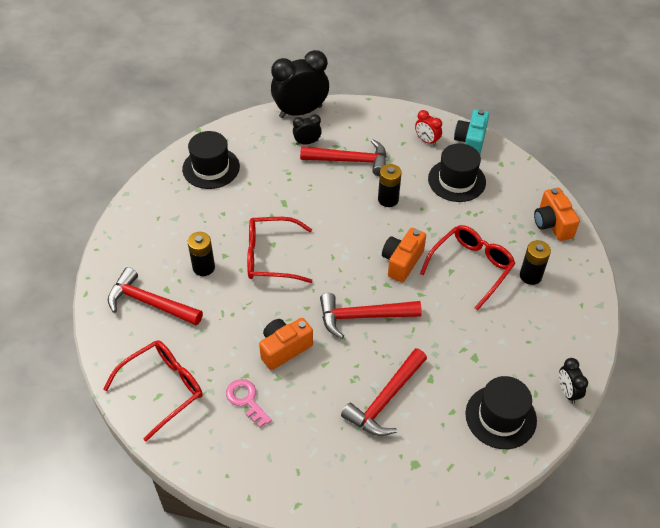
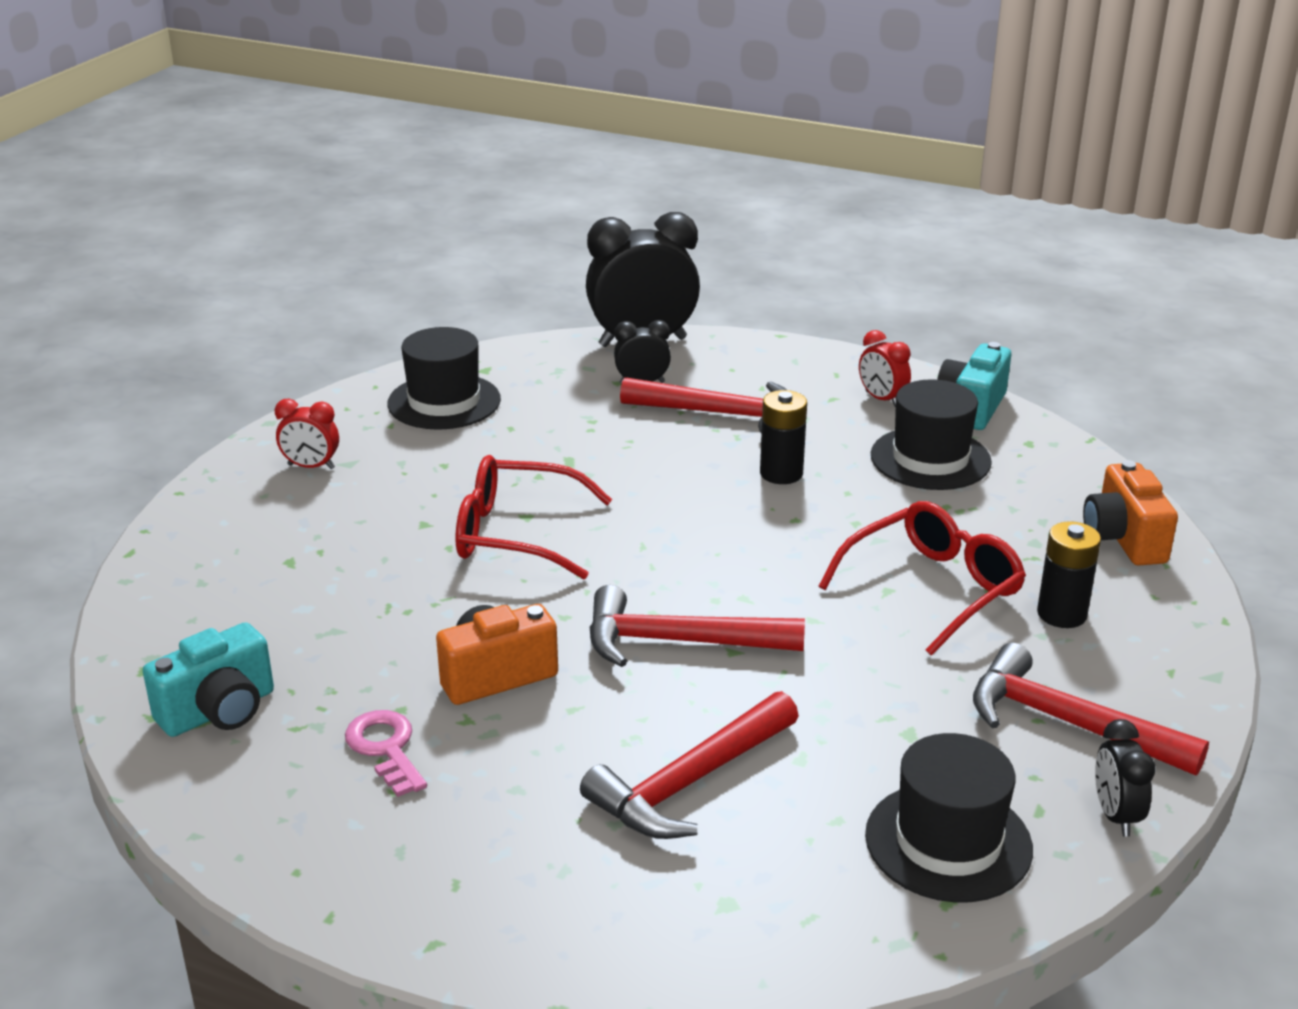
camera: 10 degrees right, 20 degrees down
red glasses [103,340,203,442] -> turquoise camera [143,622,274,737]
red hammer [108,267,203,326] -> red hammer moved to [973,643,1209,775]
black battery [187,232,215,276] -> none
orange camera [382,228,426,282] -> none
none -> red clock [275,399,339,469]

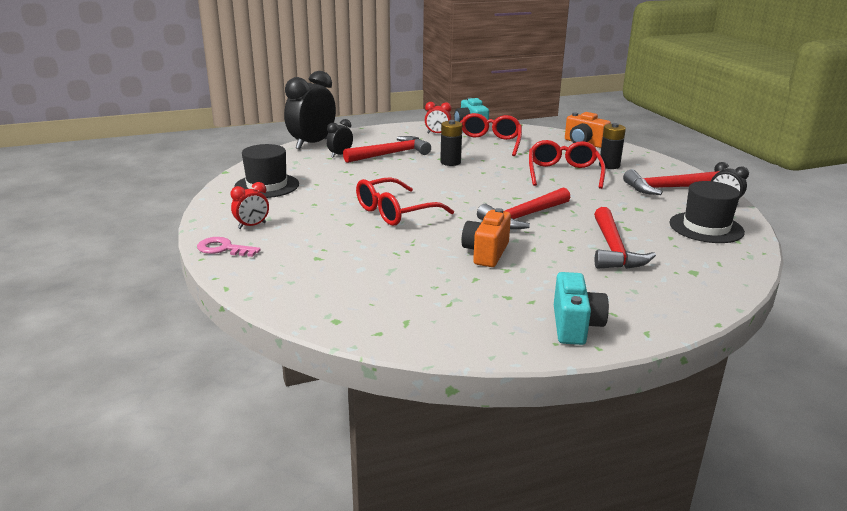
camera: 45 degrees left, 5 degrees down
turquoise camera [143,622,274,737] -> turquoise camera moved to [554,272,609,345]
pink key [345,710,427,797] -> pink key moved to [197,237,261,257]
black hat [871,379,992,490] -> red glasses [460,113,522,156]

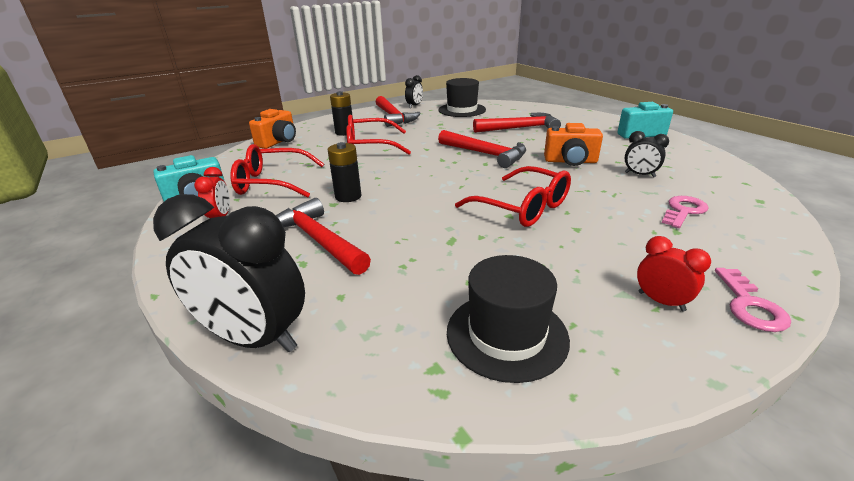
camera: 100 degrees left, 5 degrees up
black clock [326,119,353,158] -> black clock moved to [625,131,669,178]
none -> pink key [662,196,709,228]

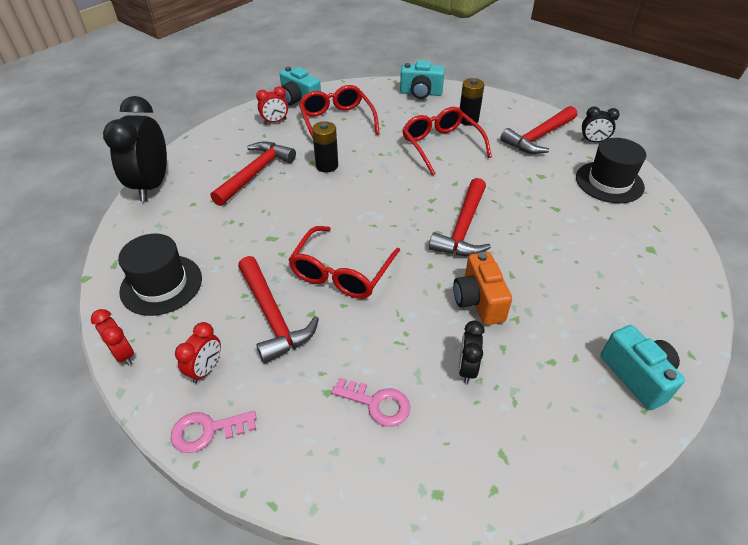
camera: 70 degrees right, 15 degrees up
orange camera [249,109,296,149] -> turquoise camera [400,60,445,99]
red hammer [473,113,561,133] -> red hammer moved to [238,256,319,363]
none -> red clock [91,309,134,366]

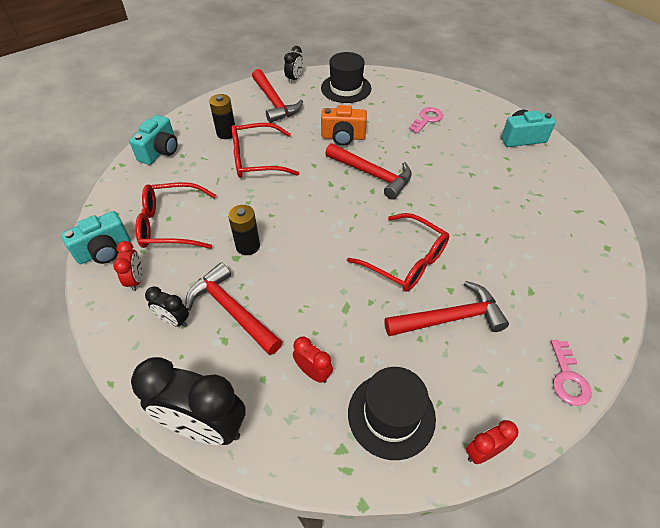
camera: 75 degrees left, 5 degrees up
red clock [175,322,221,383] -> red clock moved to [293,336,333,383]
pink key [332,378,410,427] -> pink key moved to [409,107,443,133]
orange camera [453,252,512,325] -> orange camera moved to [321,105,367,146]
black clock [459,320,485,384] -> black clock moved to [145,286,189,327]

